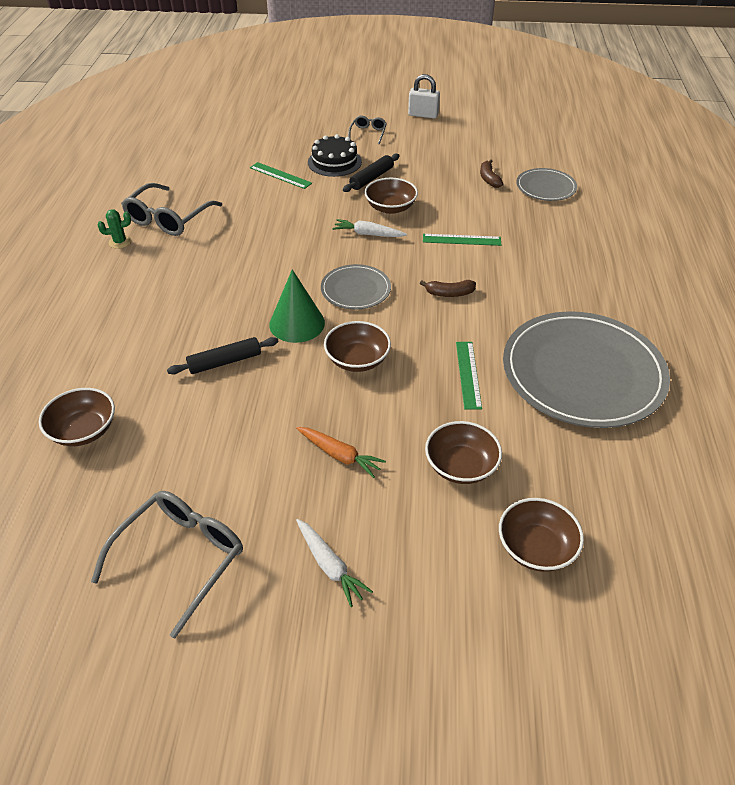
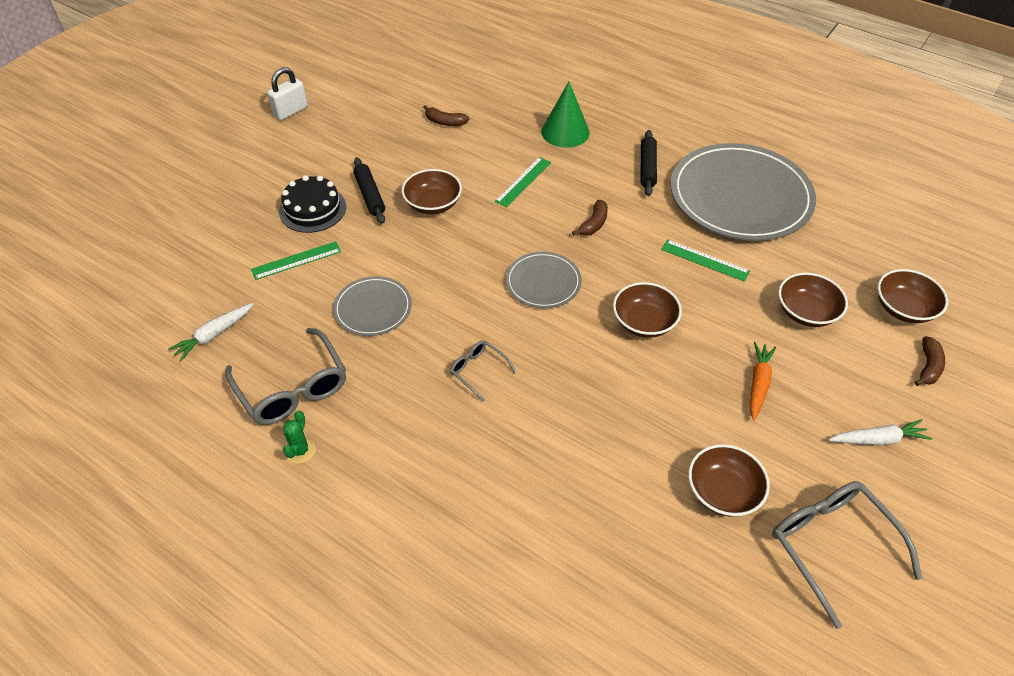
camera: 60 degrees left, 5 degrees up
brown bowl [39,388,115,446] -> brown bowl moved to [688,444,770,517]
black rolling pin [167,337,279,375] -> black rolling pin moved to [640,130,657,196]
green cone [269,269,325,343] -> green cone moved to [541,82,590,148]
orange carrot [296,427,386,478] -> orange carrot turned 45 degrees counterclockwise [750,342,776,421]
white carrot [333,219,407,237] -> white carrot moved to [168,303,253,361]
grey glasses [348,116,387,144] -> grey glasses moved to [450,341,517,402]
grey plate [516,168,577,201] -> grey plate moved to [333,276,412,336]
none -> brown banana [915,336,945,386]

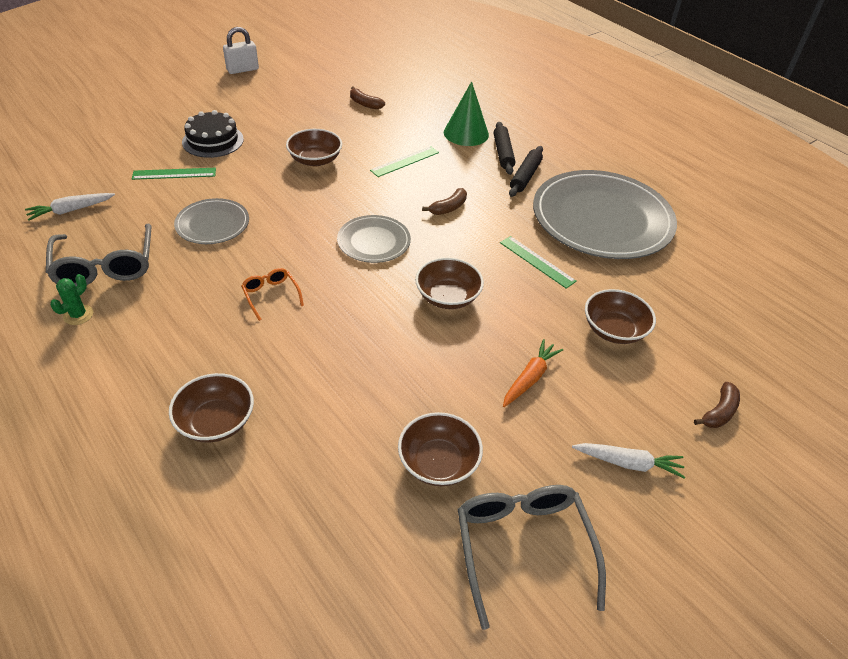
camera: 15 degrees right, 5 degrees down
black rolling pin [353,157,385,224] -> black rolling pin moved to [494,122,515,175]
grey glasses [450,341,517,402] -> orange glasses [241,268,304,321]
brown bowl [878,269,948,323] -> brown bowl moved to [169,373,254,443]

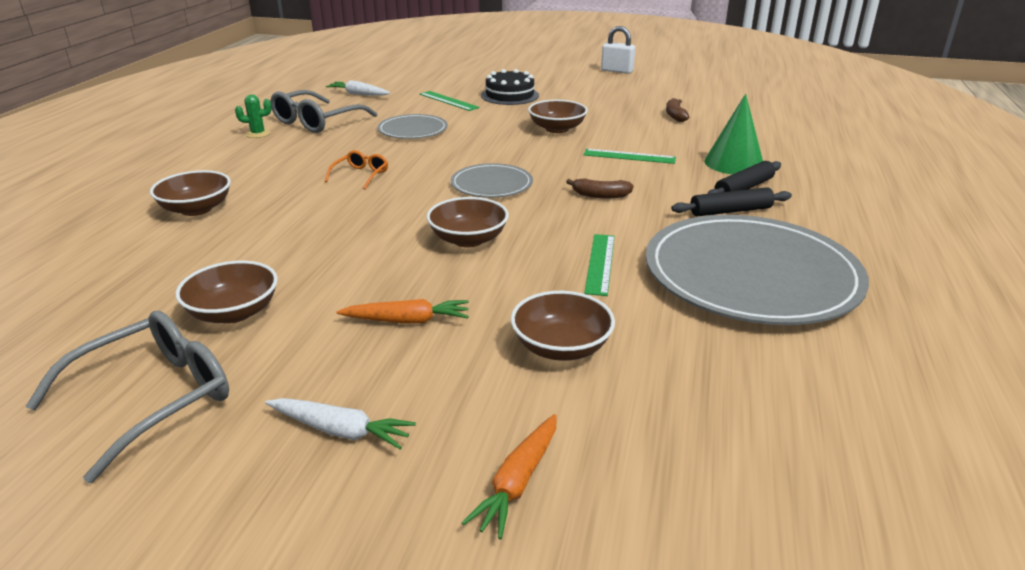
camera: 55 degrees right, 15 degrees down
white carrot [572,443,685,479] -> white carrot turned 45 degrees counterclockwise [265,398,416,449]
brown banana [694,382,740,428] -> orange carrot [462,414,557,539]

